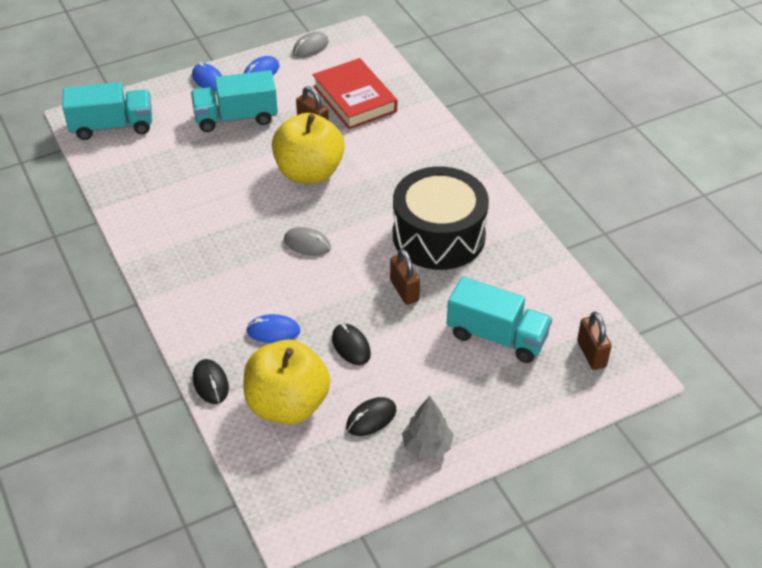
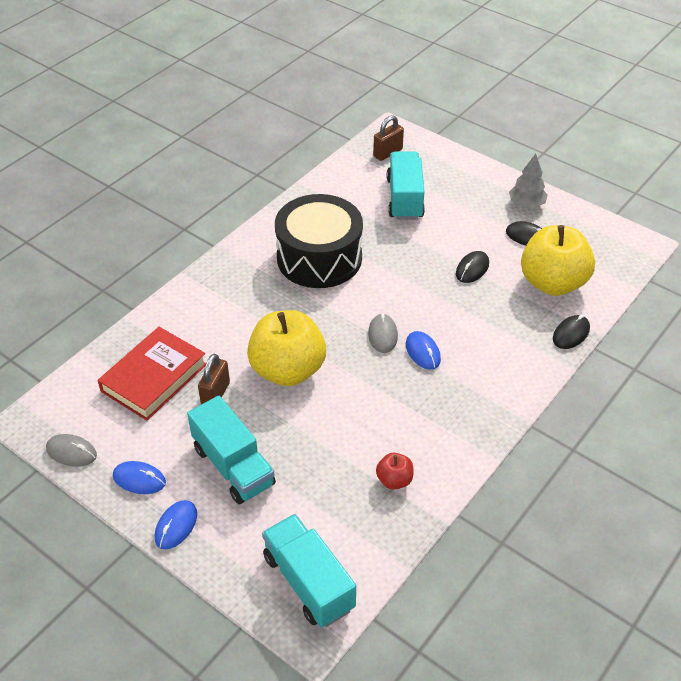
camera: 115 degrees left, 0 degrees up
blue mouse [246,314,300,343] -> blue mouse moved to [406,331,441,370]
brown padlock [390,249,420,305] -> none
none -> red apple [376,453,414,490]

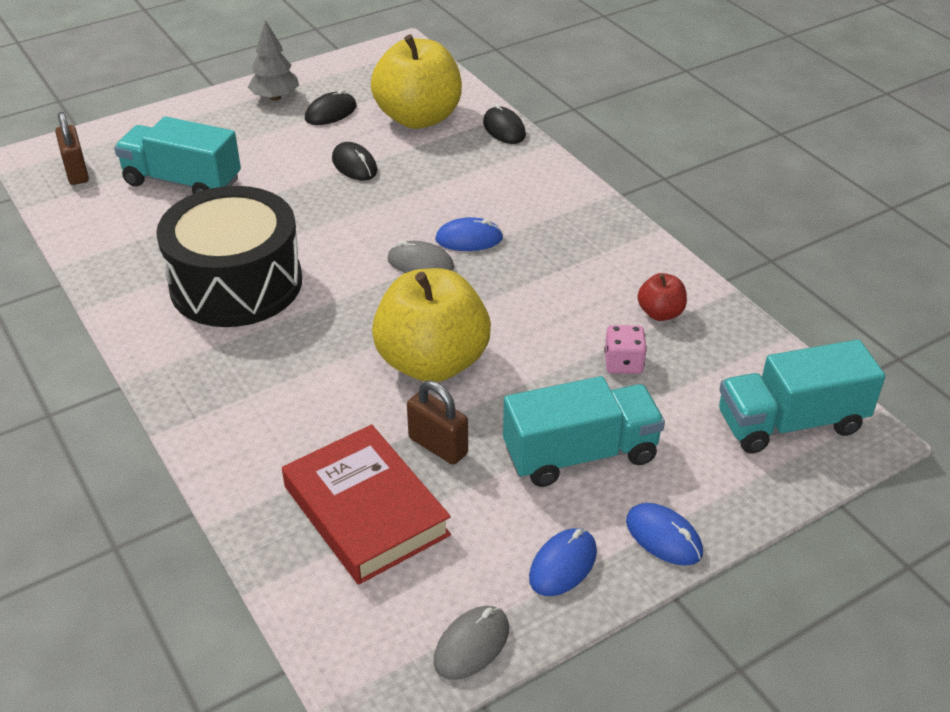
camera: 70 degrees left, 5 degrees down
none -> pink dice [604,325,647,374]

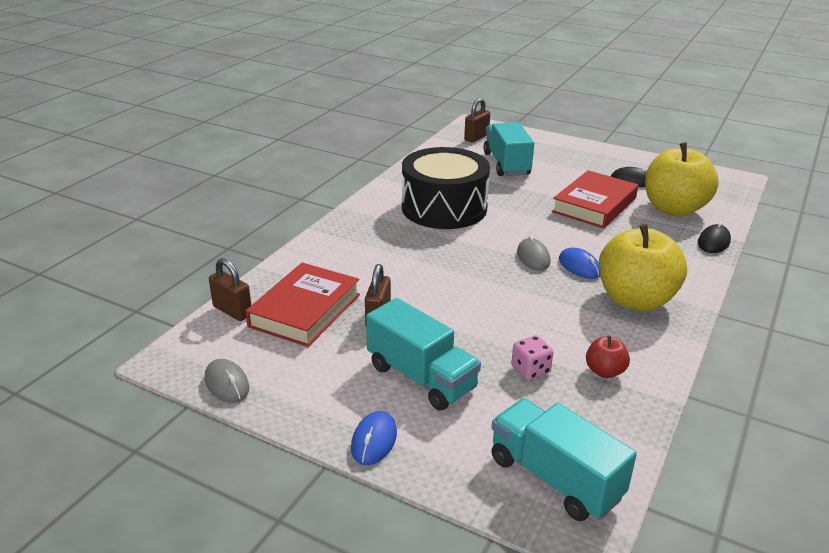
camera: 60 degrees right, 10 degrees down
grey tree [248,20,299,101] -> none
black mouse [332,142,377,180] -> red book [552,170,638,228]
yellow apple [372,268,491,382] -> yellow apple moved to [599,224,687,311]
grey mouse [433,606,509,680] -> grey mouse turned 45 degrees clockwise [205,359,249,403]
blue mouse [529,528,597,596] -> none
none -> brown padlock [209,258,251,321]

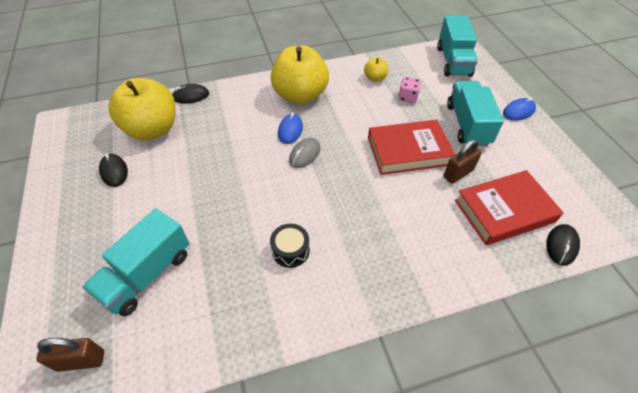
camera: 135 degrees left, 20 degrees up
grey mouse [205,359,249,403] -> none
brown padlock [209,258,251,321] -> black mouse [546,224,580,266]
black drum [402,147,490,229] -> black drum [270,224,310,268], size x0.41
red book [552,170,638,228] -> red book moved to [368,120,455,175]
red apple [586,335,630,378] -> yellow apple [364,57,388,82]

